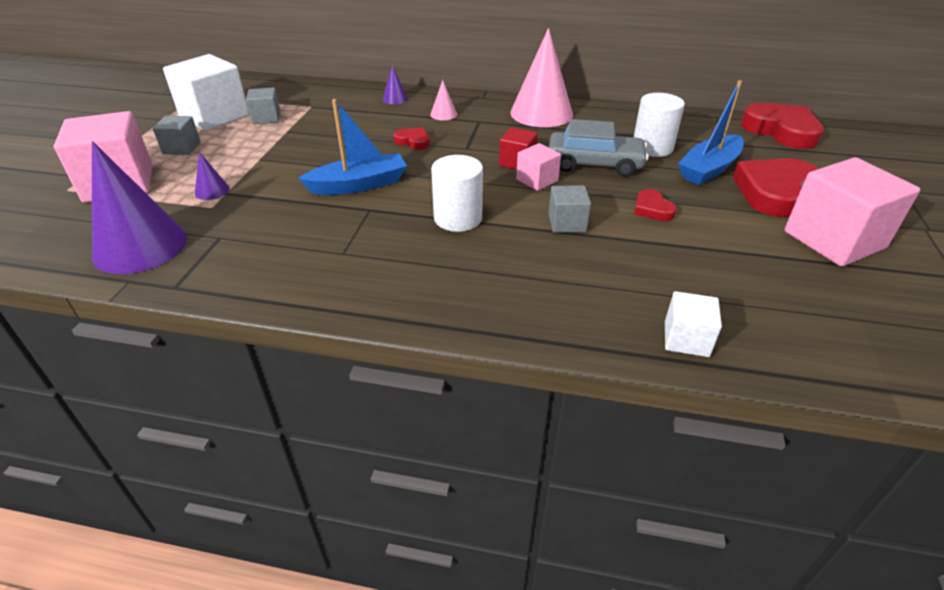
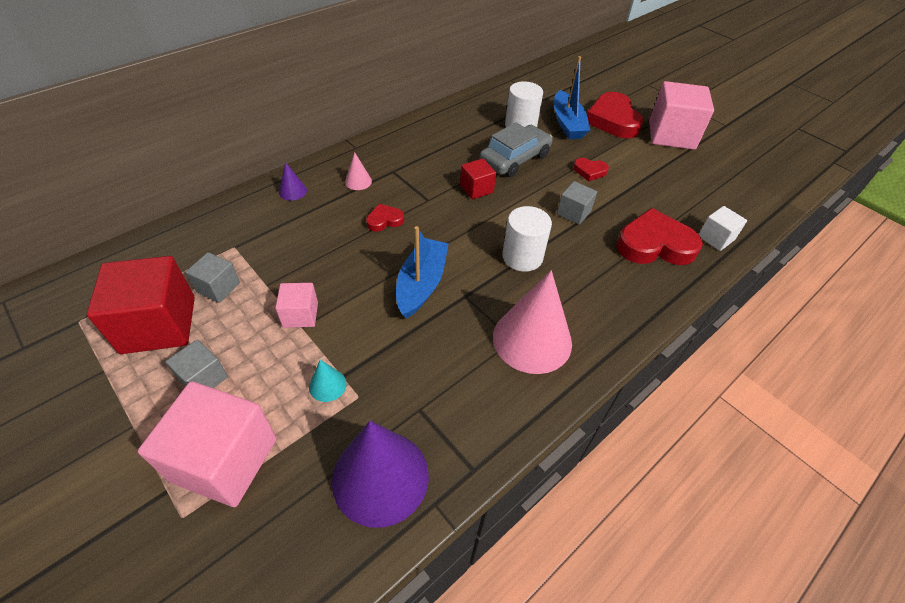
camera: 55 degrees left, 10 degrees up
white cube [163,54,249,131] -> red cube [87,256,195,354]
purple cone [195,152,230,200] -> turquoise cone [309,360,346,402]
pink cone [510,28,573,127] -> pink cone moved to [493,270,572,374]
pink cube [516,143,561,191] -> pink cube moved to [275,283,318,328]
red heart [741,103,824,149] -> red heart moved to [617,208,703,265]

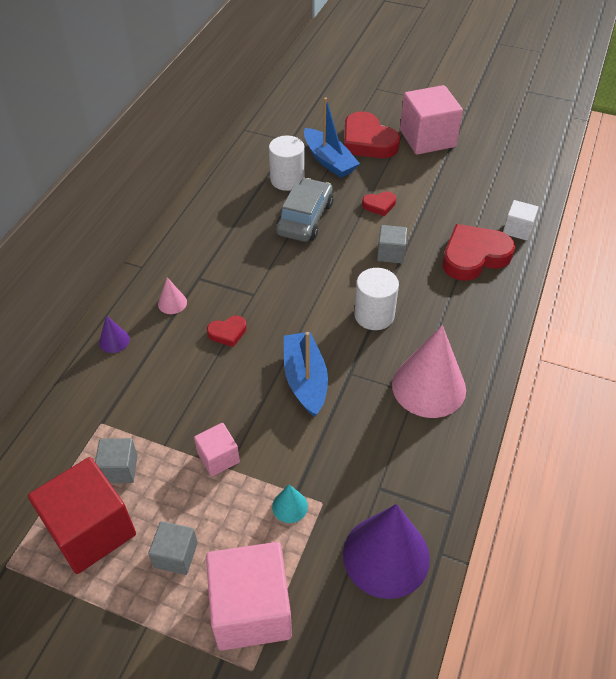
camera: 25 degrees left, 0 degrees up
red heart [366,204,404,232] -> red heart turned 150 degrees counterclockwise [207,316,247,347]
red cube [460,158,496,199] -> none

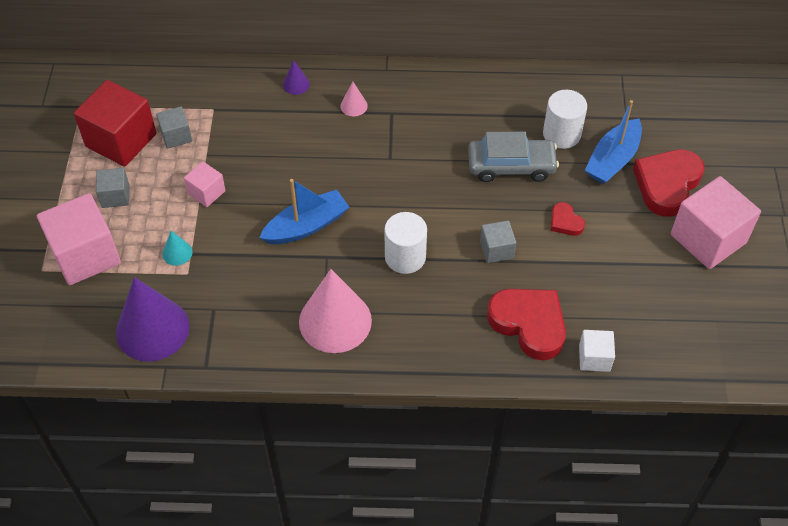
camera: 70 degrees right, 5 degrees up
red heart [207,316,247,347] -> none

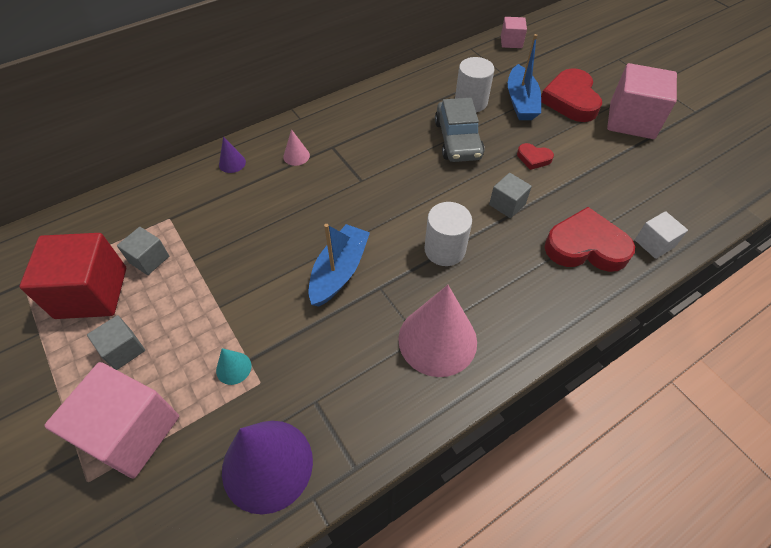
camera: 35 degrees left, 0 degrees up
pink cube [184,161,226,207] -> pink cube moved to [501,17,527,48]
grey car [468,132,559,182] -> grey car turned 120 degrees clockwise [435,98,484,162]

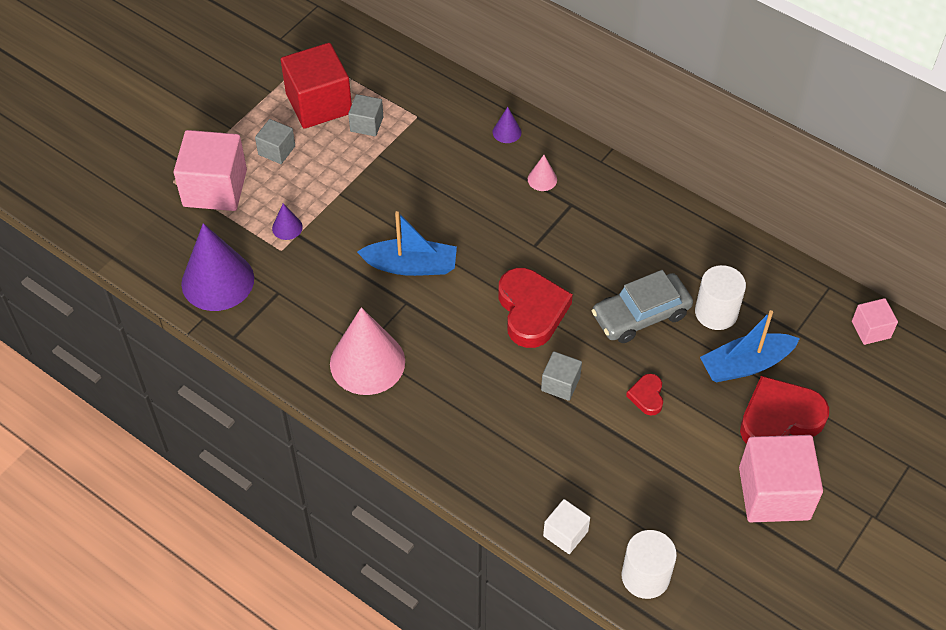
camera: 70 degrees right, 0 degrees up
turquoise cone [216,348,251,385] -> purple cone [272,203,303,240]
white cylinder [424,202,472,266] -> white cylinder moved to [622,530,677,599]
red heart [545,207,635,272] -> red heart moved to [498,268,573,348]

